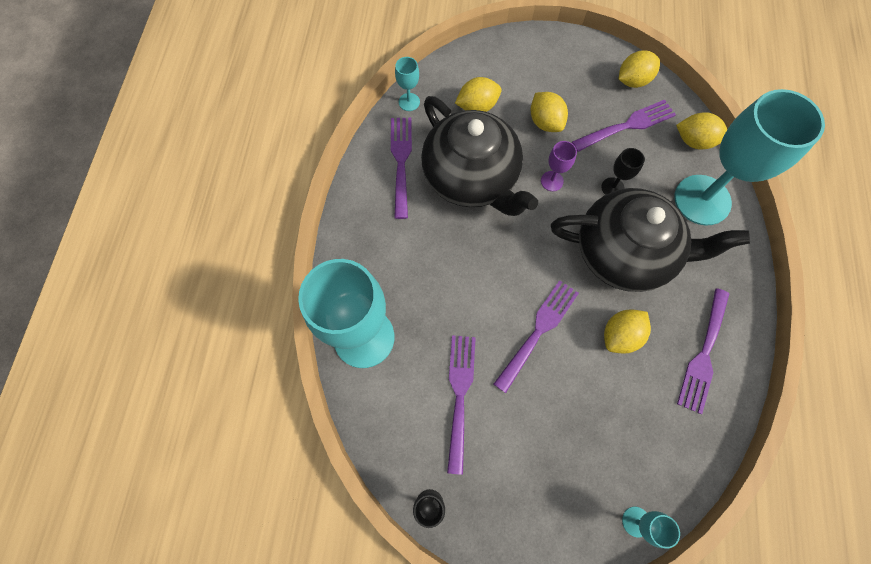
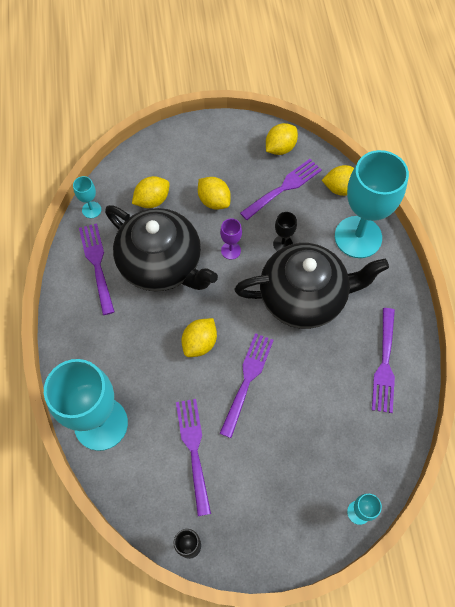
camera: 15 degrees left, 5 degrees down
yellow lemon [604,309,651,353] -> yellow lemon moved to [182,318,217,357]

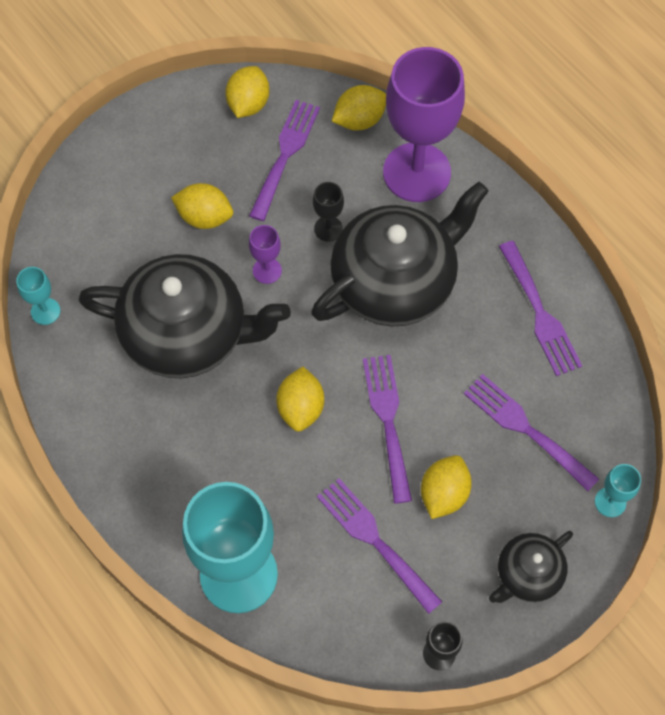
camera: 30 degrees left, 0 degrees up
purple fork [79,224,115,315] -> purple fork moved to [464,374,599,491]
yellow lemon [132,176,170,208] -> yellow lemon moved to [421,455,472,519]
turquoise goblet [335,150,409,258] -> purple goblet [383,47,465,202]
none -> black teapot [489,531,573,603]

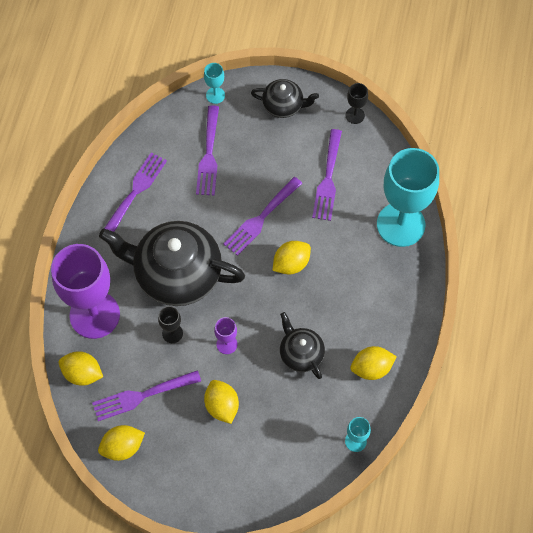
camera: 130 degrees left, 0 degrees up
black teapot [79,254,291,378] -> black teapot [280,312,325,379], size x0.50
yellow lemon [421,455,472,519] -> yellow lemon moved to [350,346,397,380]

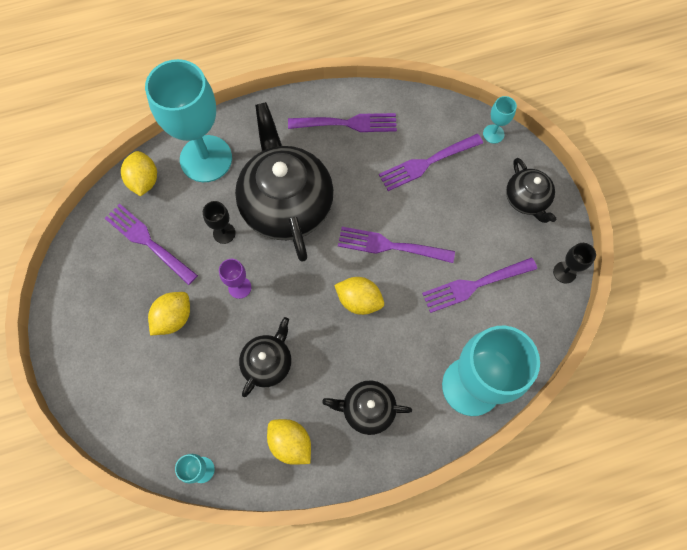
camera: 60 degrees right, 5 degrees up
purple goblet [51,244,120,339] -> turquoise goblet [145,59,232,182]
yellow lemon [98,425,145,461] -> none
none -> black teapot [322,381,412,435]

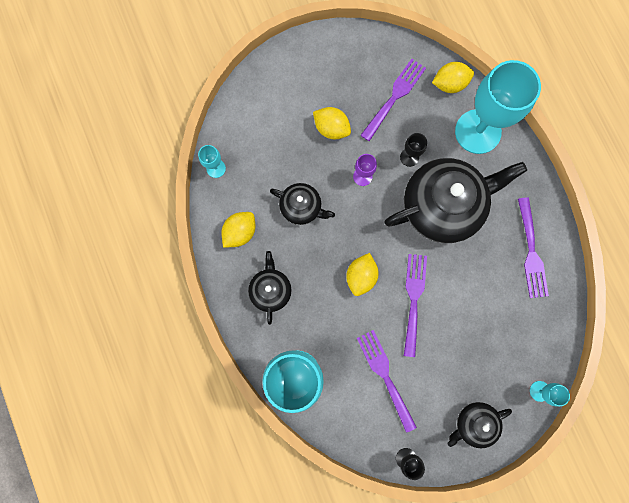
camera: 85 degrees right, 10 degrees up
purple fork [379,134,483,191] -> none

